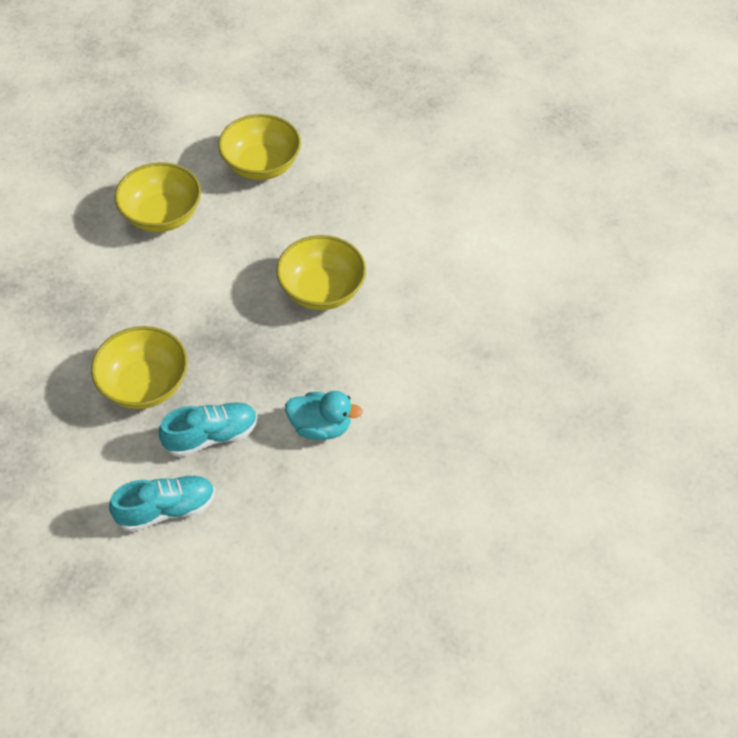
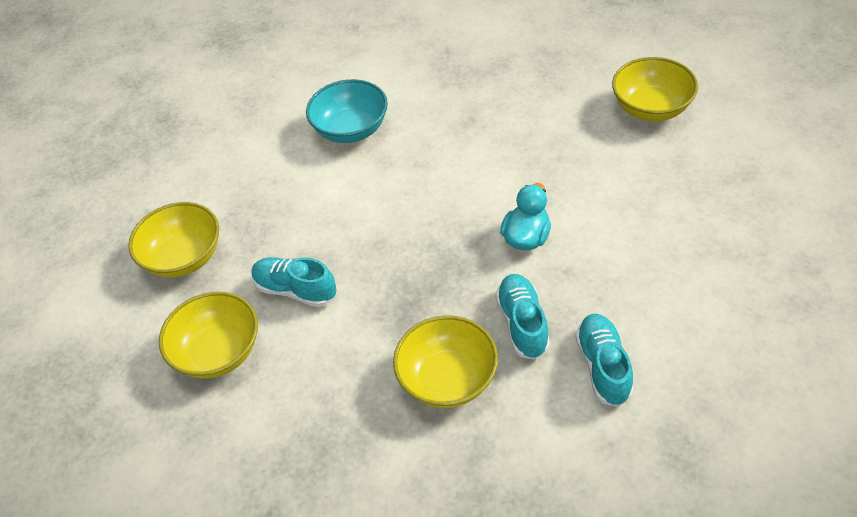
camera: 70 degrees left, 5 degrees down
yellow bowl [276,235,366,310] -> yellow bowl moved to [612,57,698,121]
none -> turquoise shoe [251,257,337,307]
none -> turquoise bowl [306,79,388,143]

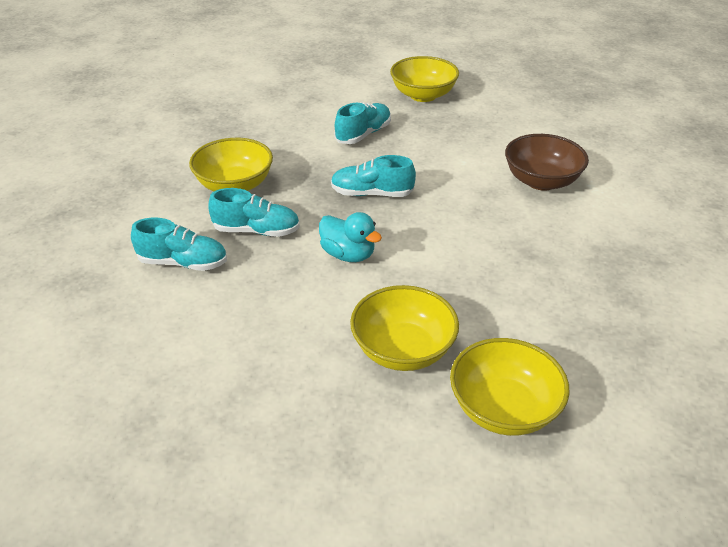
camera: 100 degrees right, 10 degrees down
yellow bowl [159,292,258,378] -> yellow bowl moved to [350,285,459,371]
turquoise bowl [306,79,388,143] -> brown bowl [505,134,589,191]
none -> turquoise shoe [331,155,416,197]

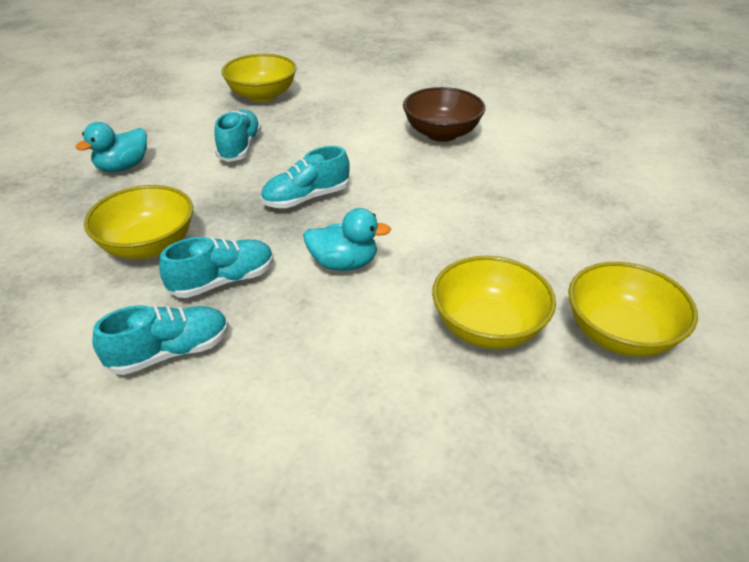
camera: 35 degrees left, 0 degrees up
none -> turquoise duck [76,122,147,172]

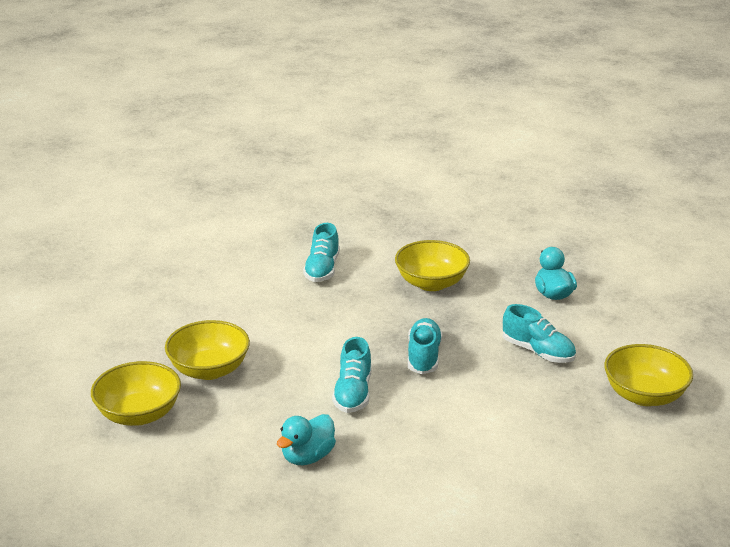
camera: 125 degrees right, 10 degrees down
turquoise shoe [159,237,274,298] -> turquoise shoe moved to [332,337,372,413]
turquoise duck [303,208,391,271] -> turquoise duck moved to [277,414,336,465]
brown bowl [403,87,485,142] -> none

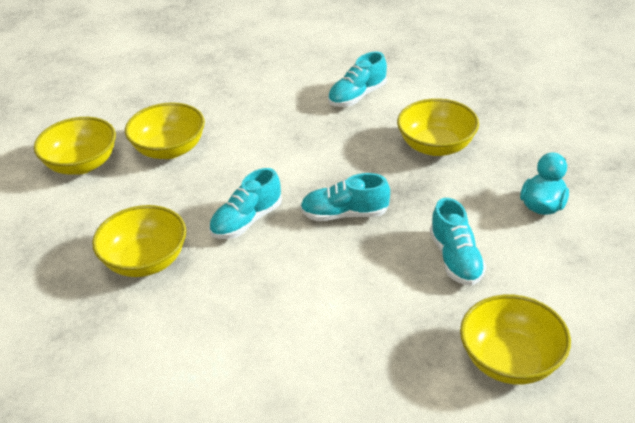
camera: 40 degrees right, 10 degrees up
turquoise duck [277,414,336,465] -> yellow bowl [92,205,186,277]
turquoise shoe [408,318,442,374] -> turquoise shoe turned 135 degrees counterclockwise [300,173,390,221]

